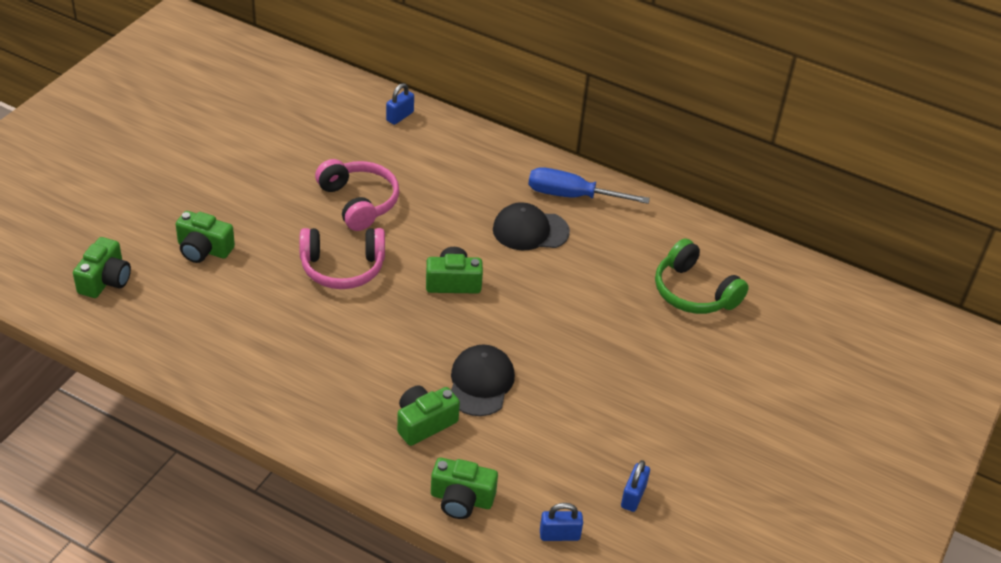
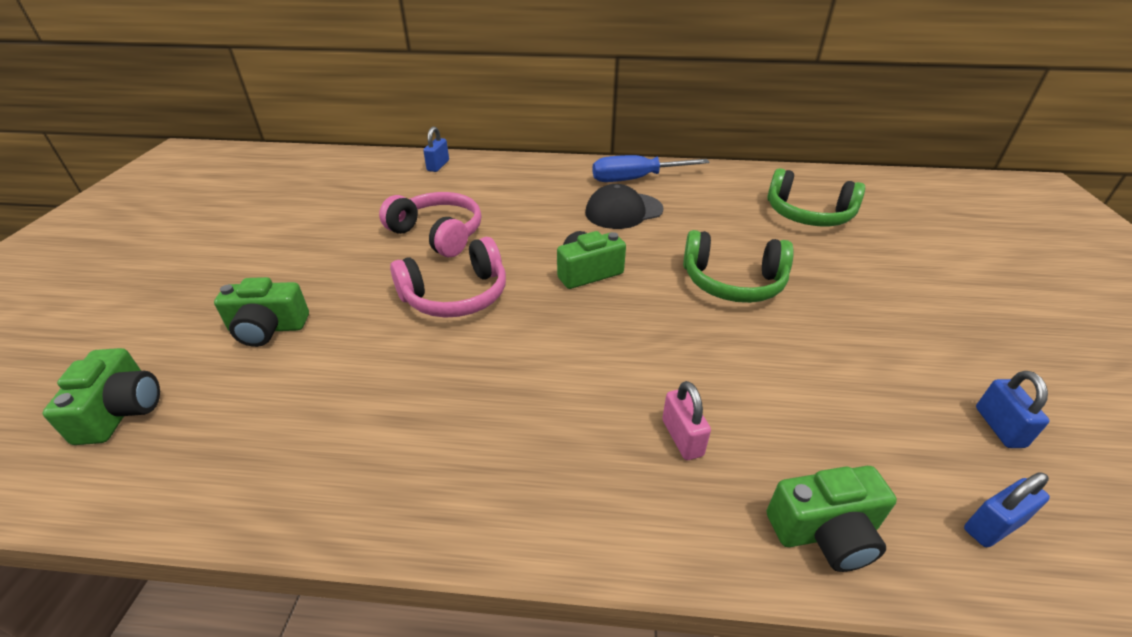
camera: 20 degrees left, 5 degrees down
green camera [397,386,460,446] -> pink padlock [662,381,711,460]
black cap [451,344,515,416] -> none
none -> green headphones [683,230,794,303]

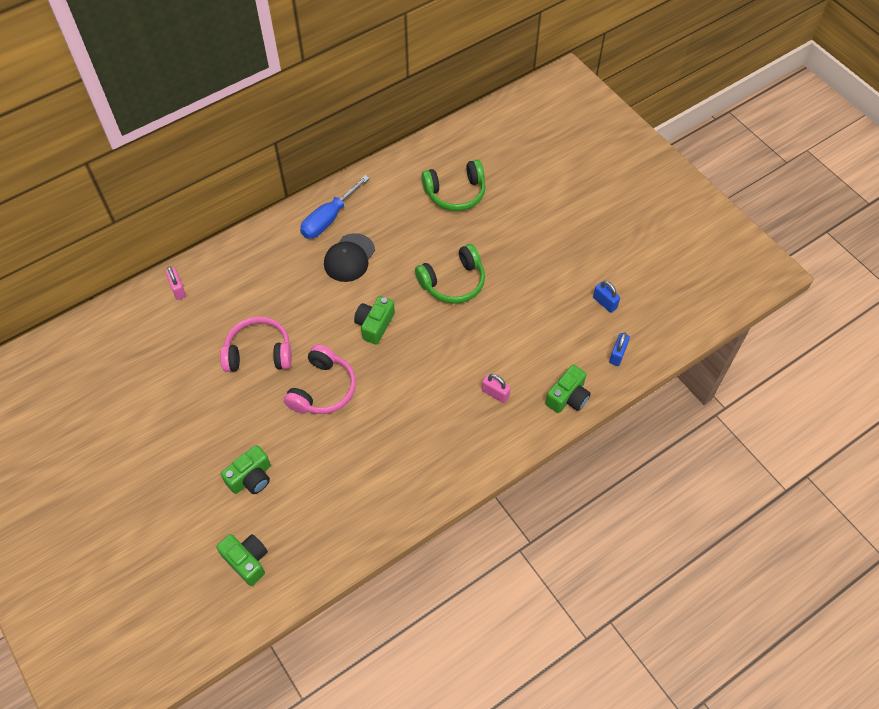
camera: 40 degrees left, 20 degrees up
blue padlock [423,126,449,172] -> pink padlock [166,266,186,300]

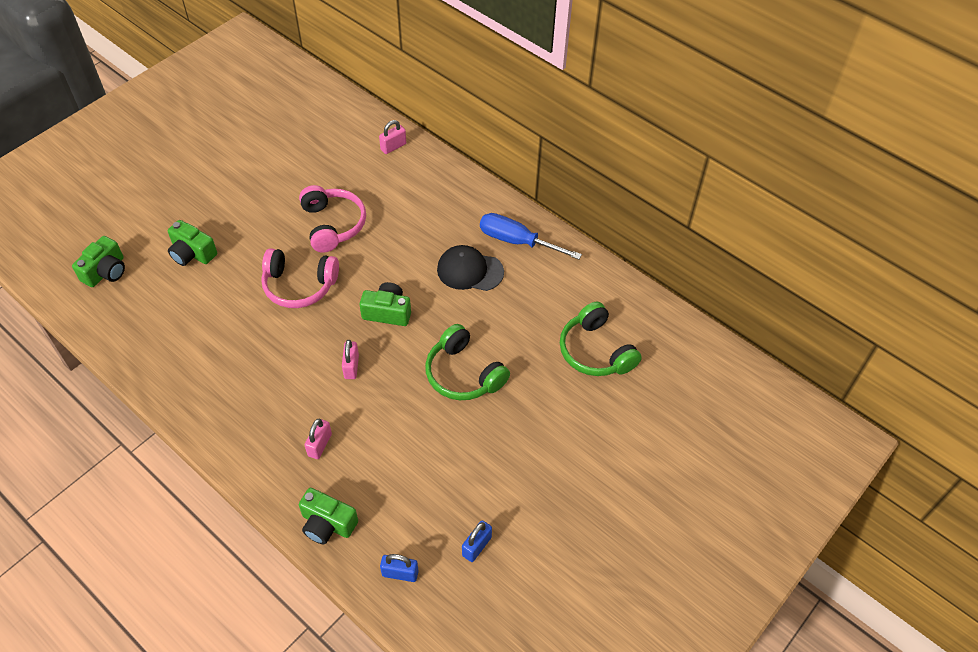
camera: 75 degrees right, 5 degrees down
none -> pink padlock [342,340,359,379]

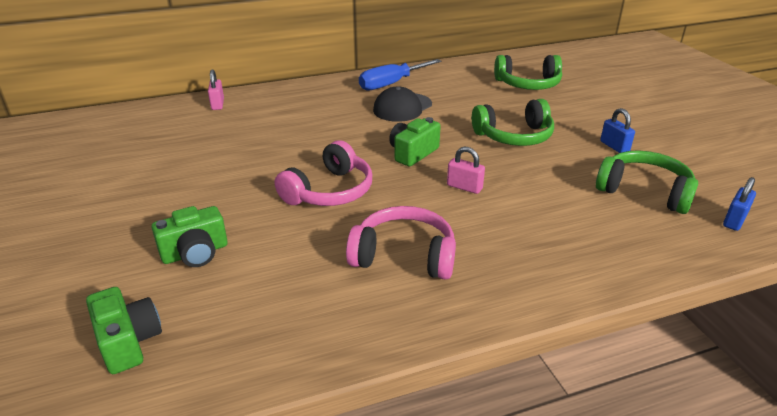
camera: 60 degrees left, 20 degrees down
pink headphones [299,185,366,253] -> pink headphones moved to [346,206,456,280]
green camera [299,488,358,545] -> none
pink padlock [305,419,332,459] -> none
blue padlock [462,520,492,562] -> blue padlock moved to [600,108,635,153]
none -> green headphones [596,150,698,214]

